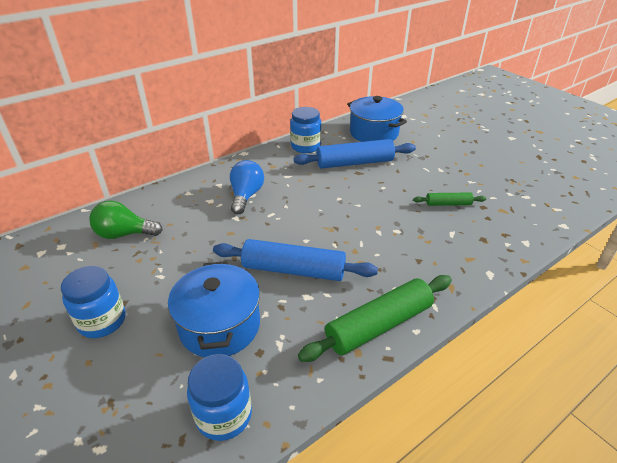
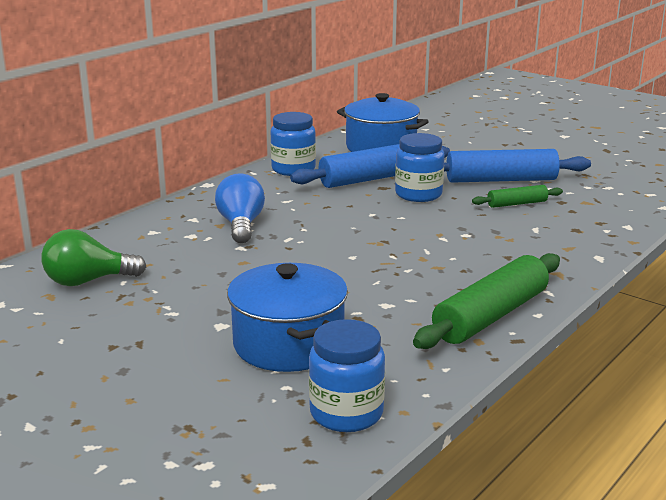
camera: 15 degrees left, 15 degrees down
blue jar [61,266,126,338] -> blue jar moved to [395,133,445,202]
blue rolling pin [213,239,378,281] -> blue rolling pin moved to [444,149,591,183]

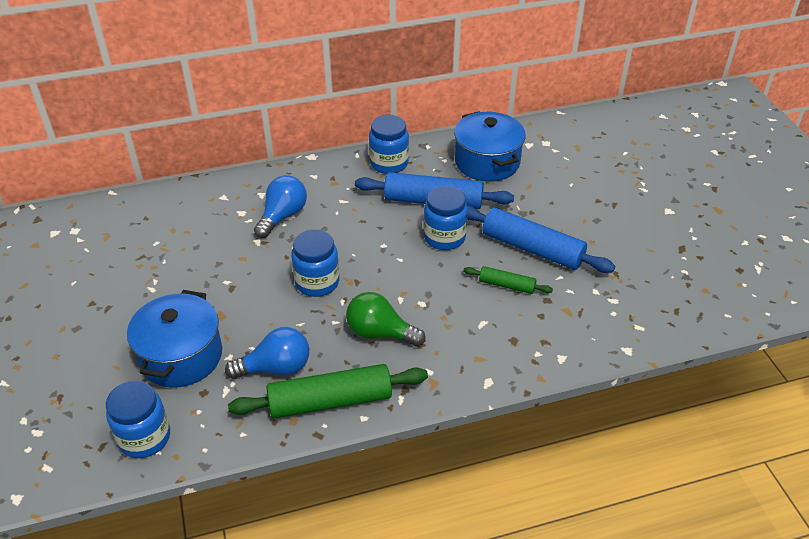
camera: 35 degrees right, 20 degrees up
green light bulb [42,229,146,286] -> green light bulb moved to [346,292,426,347]
none -> blue light bulb [225,327,309,379]
none -> blue jar [291,229,340,297]

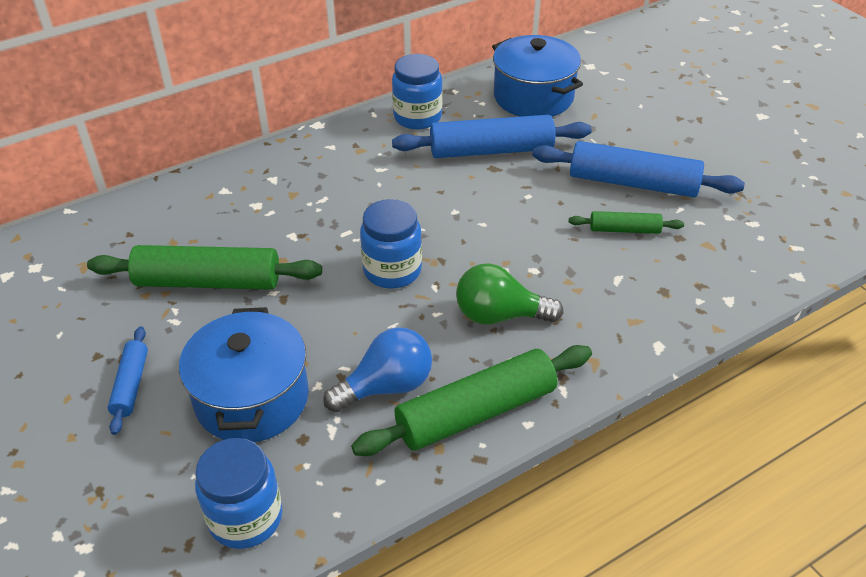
camera: 15 degrees left, 0 degrees up
blue light bulb [254,175,307,238] -> none
blue jar [423,186,468,250] -> none
none -> green rolling pin [87,245,322,290]
none -> blue rolling pin [108,326,148,435]

